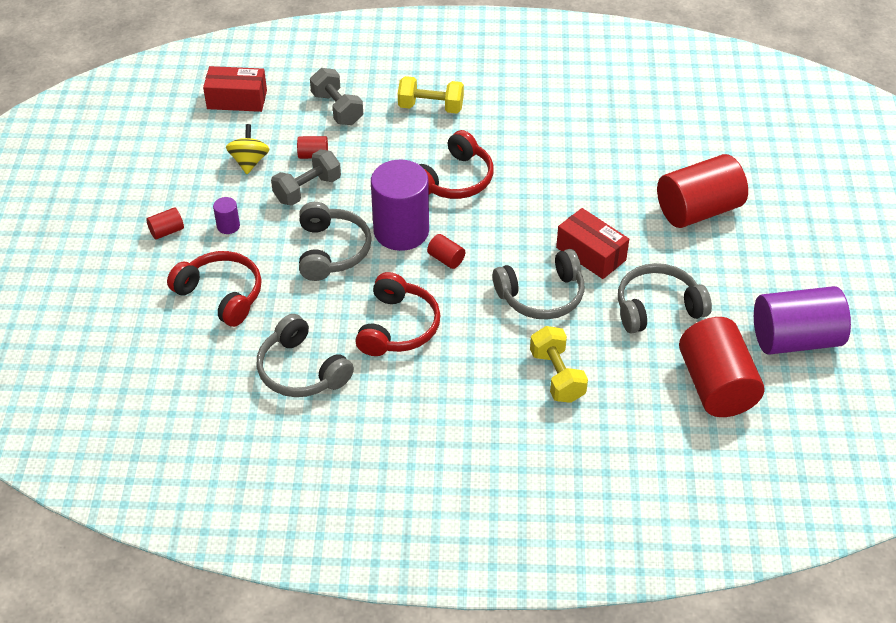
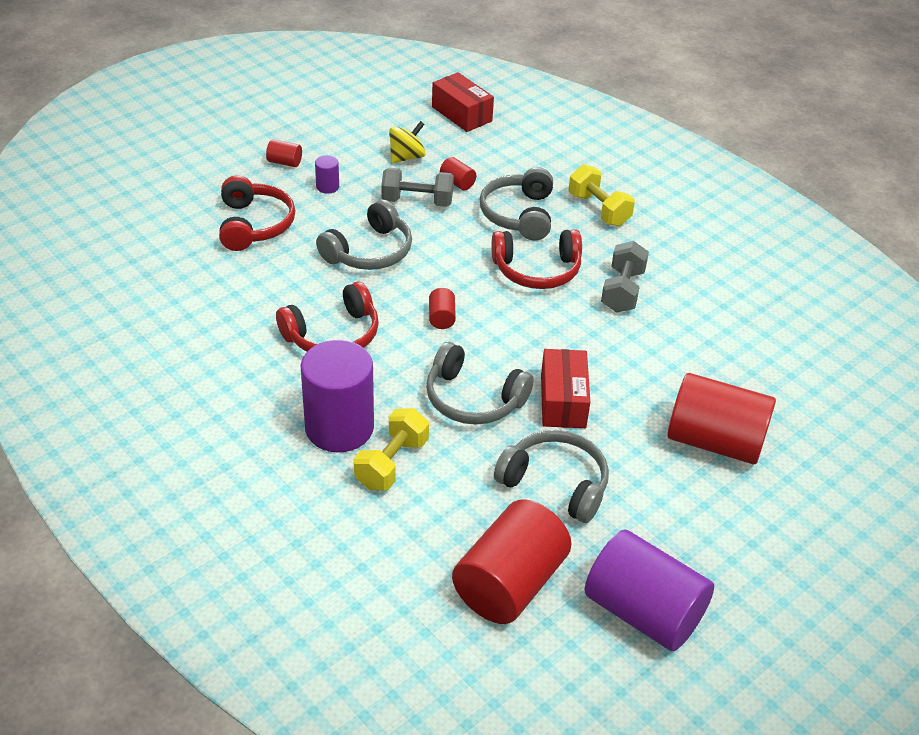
camera: 45 degrees right, 5 degrees down
grey headphones [257,314,354,397] -> grey headphones moved to [480,167,553,241]
grey dumbbell [310,68,363,125] -> grey dumbbell moved to [601,241,649,313]
purple cylinder [371,160,429,251] -> purple cylinder moved to [301,340,374,452]

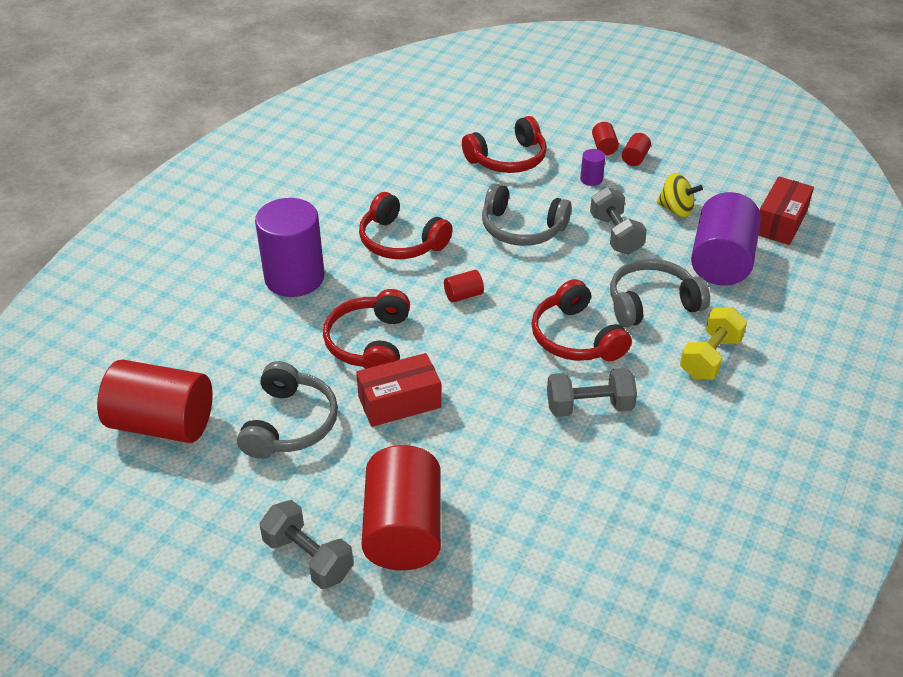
camera: 70 degrees right, 0 degrees up
yellow dumbbell [354,408,429,490] -> none
grey headphones [426,342,534,425] -> red headphones [323,289,410,369]
red cylinder [440,157,476,190] -> red cylinder moved to [622,133,651,166]
purple cylinder [585,530,714,651] -> purple cylinder moved to [691,192,761,285]
none -> grey dumbbell [260,500,354,589]

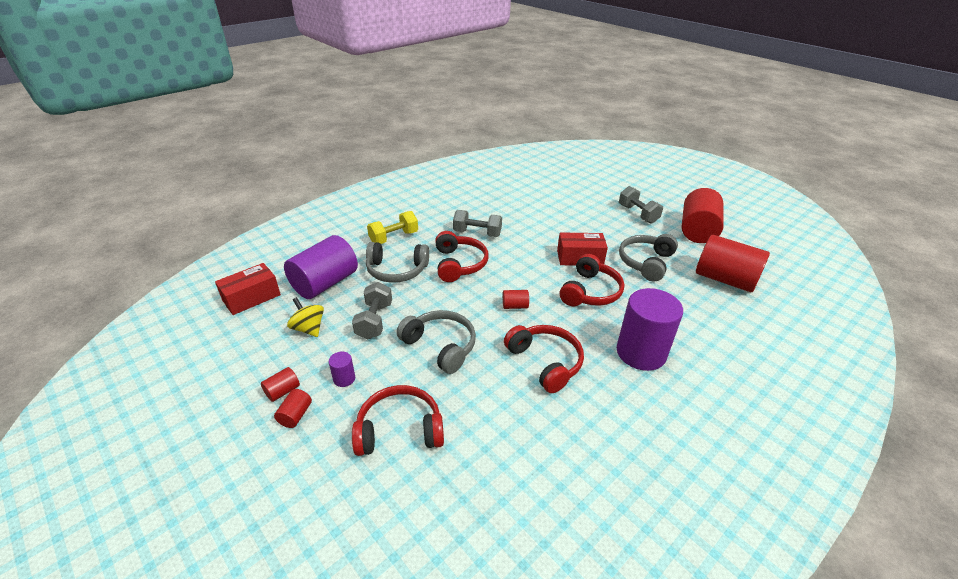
camera: 160 degrees left, 5 degrees down
red cylinder [362,445,441,570] -> red cylinder moved to [682,188,724,243]

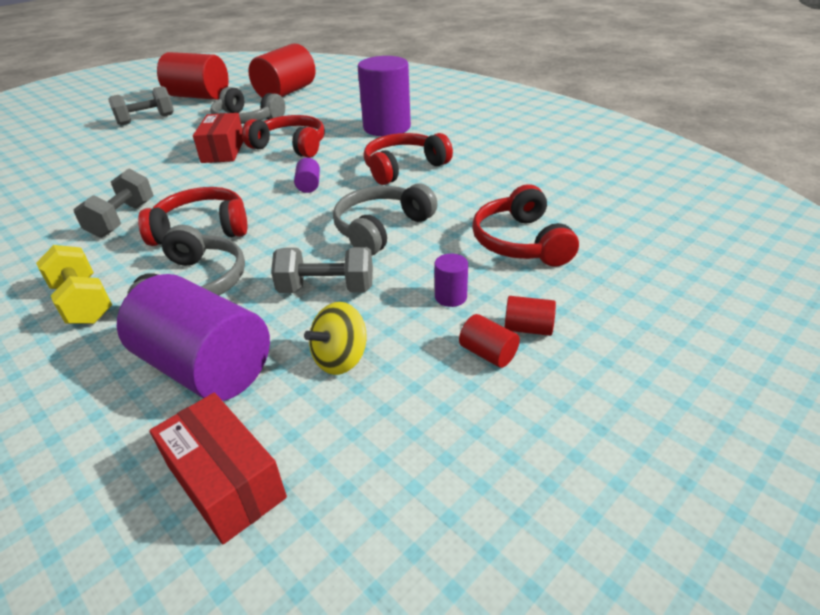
camera: 90 degrees left, 0 degrees up
red cylinder [503,290,529,309] -> purple cylinder [294,158,320,193]

